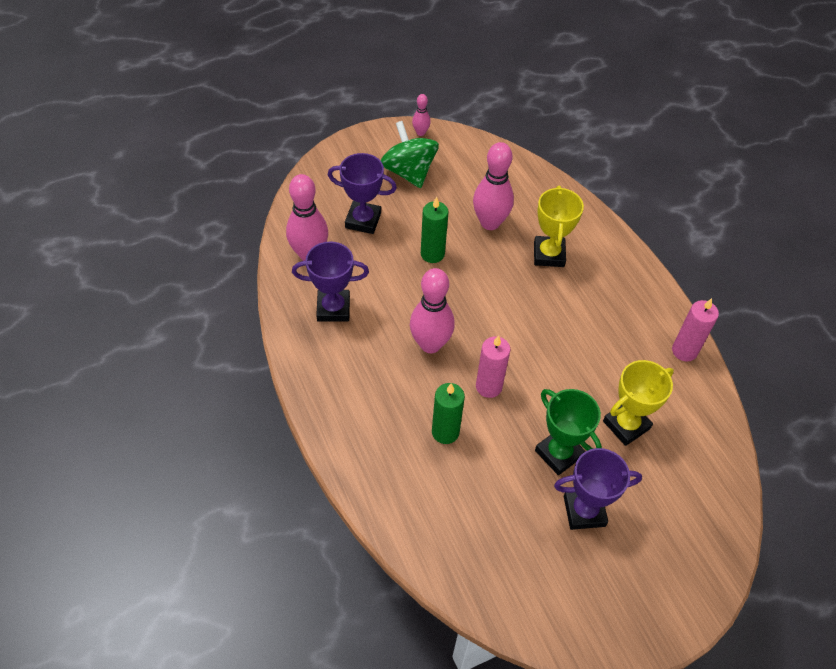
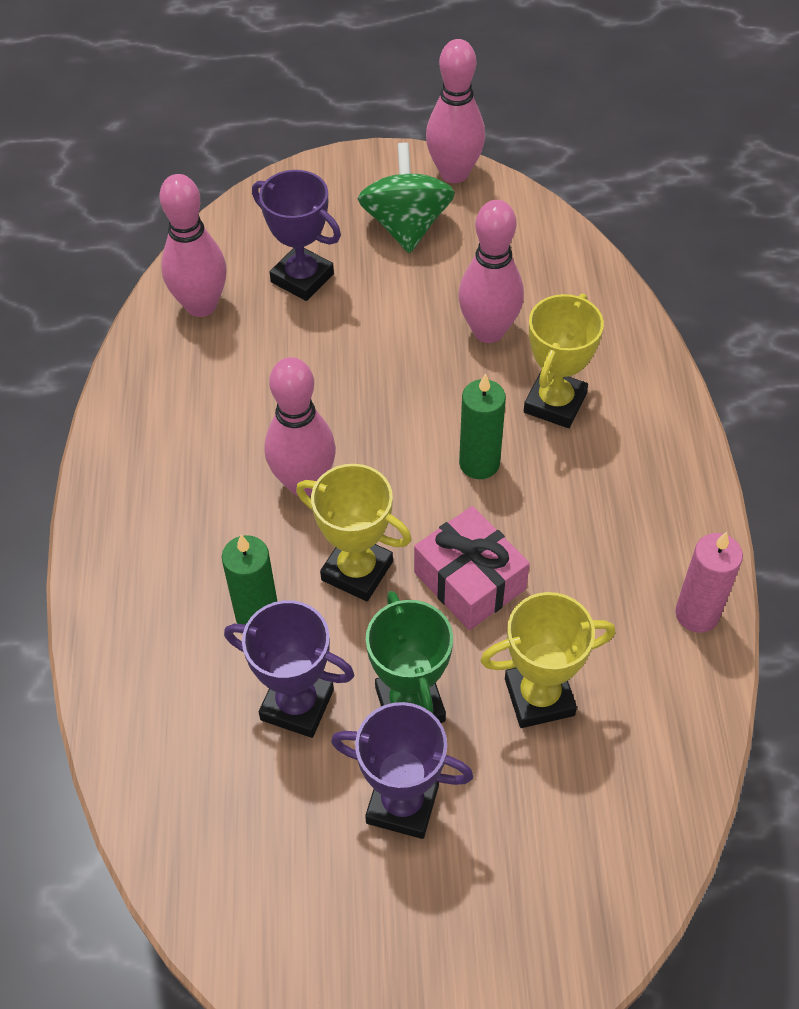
camera: 25 degrees right, 0 degrees up
purple trophy [292,241,369,322] -> purple trophy moved to [224,600,354,738]
pink bowling pin [412,94,430,136] -> pink bowling pin [426,39,485,183], size x2.03
green candle [421,197,449,263] -> green candle moved to [459,373,506,479]
pink candle [476,335,510,398] -> yellow trophy [296,464,412,601]
none -> pink gift [414,506,530,630]

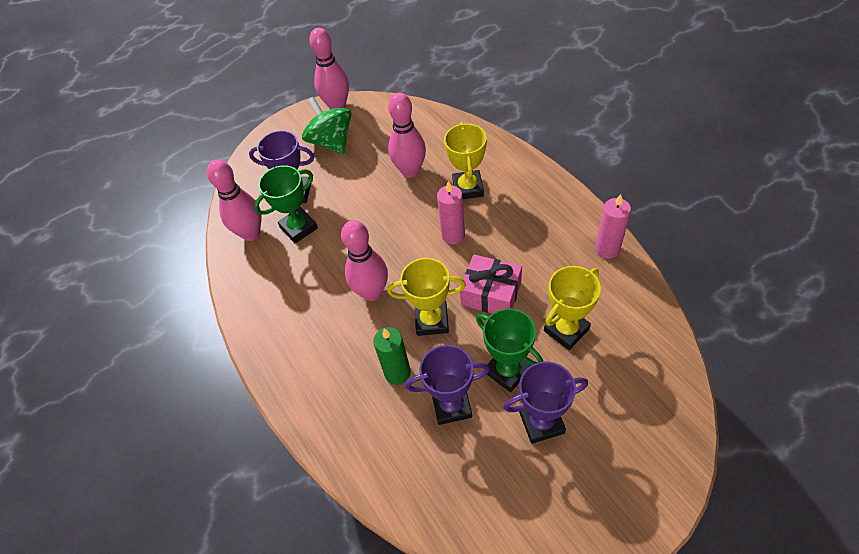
camera: 25 degrees left, 0 degrees up
green candle [459,373,506,479] -> pink candle [437,181,465,244]
none -> green trophy [254,165,318,243]

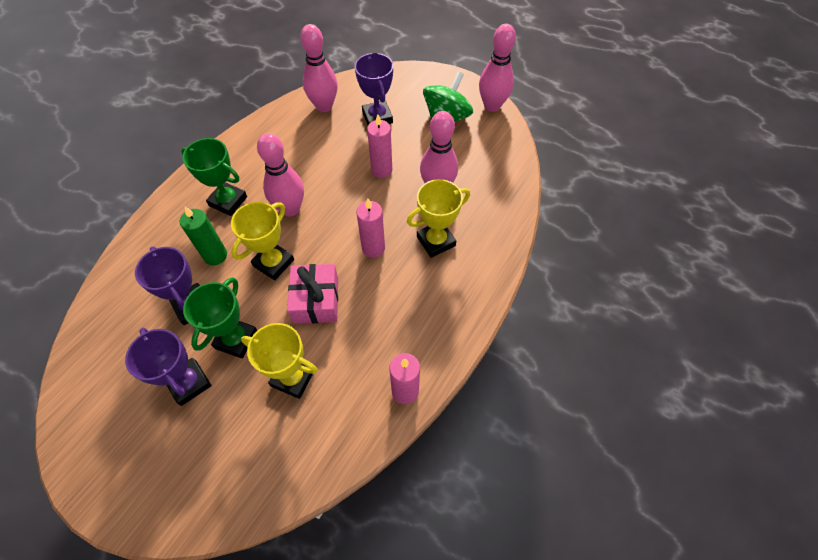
camera: 60 degrees right, 5 degrees up
green trophy [254,165,318,243] -> green trophy moved to [181,138,247,216]
yellow trophy [387,258,466,336] -> yellow trophy turned 60 degrees clockwise [231,202,294,280]
none -> pink candle [367,115,392,178]

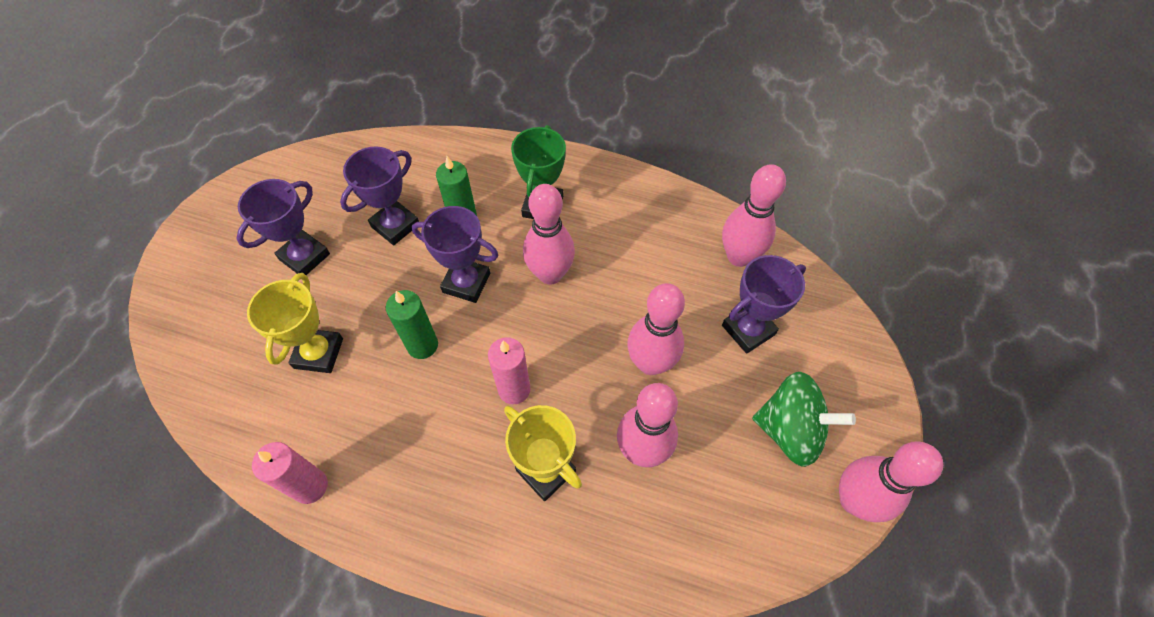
camera: 75 degrees right, 0 degrees up
green trophy [183,277,258,359] -> none
yellow trophy [231,202,294,280] -> purple trophy [412,206,498,303]
pink gift [287,264,338,324] -> green candle [386,290,438,359]
pink candle [367,115,392,178] -> pink bowling pin [627,283,685,375]

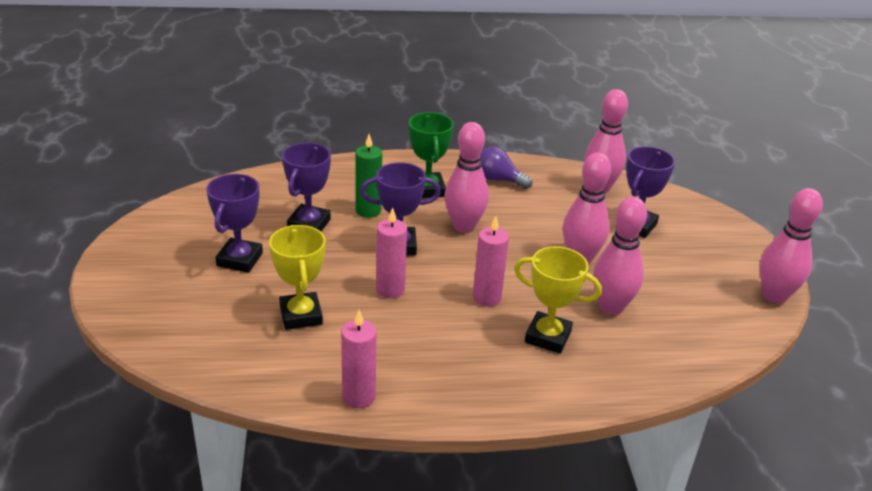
camera: 25 degrees left, 25 degrees down
green candle [386,290,438,359] -> pink candle [376,208,407,299]
green spinning top [752,372,856,467] -> none
none -> purple light bulb [480,146,533,189]

